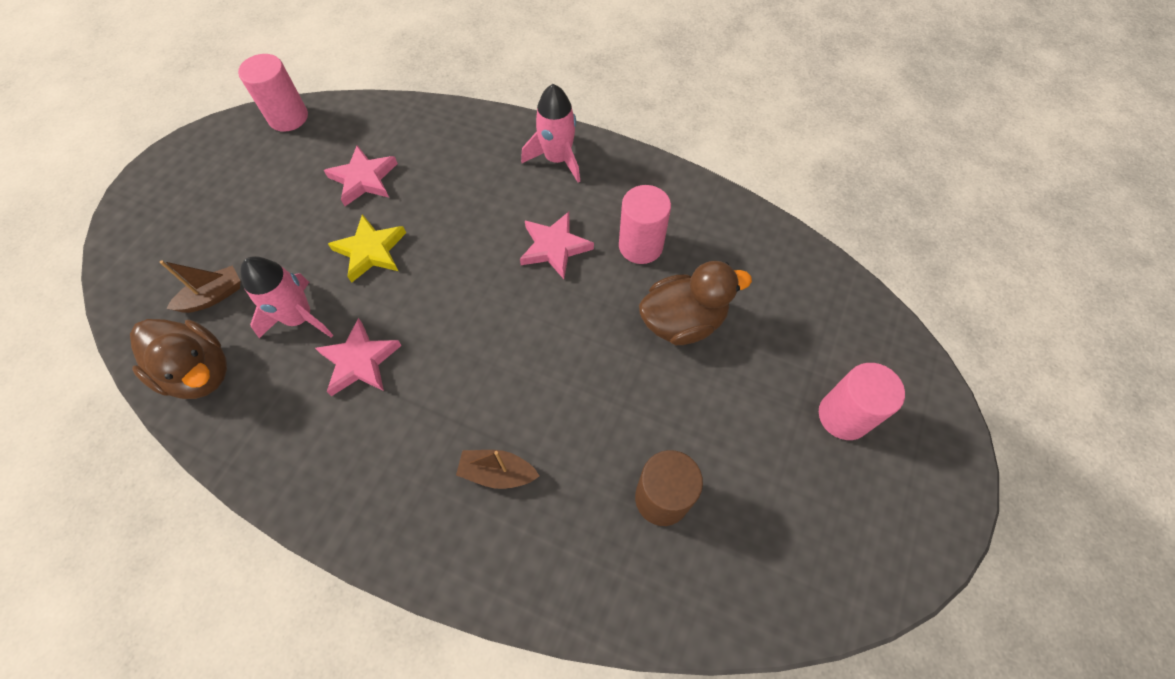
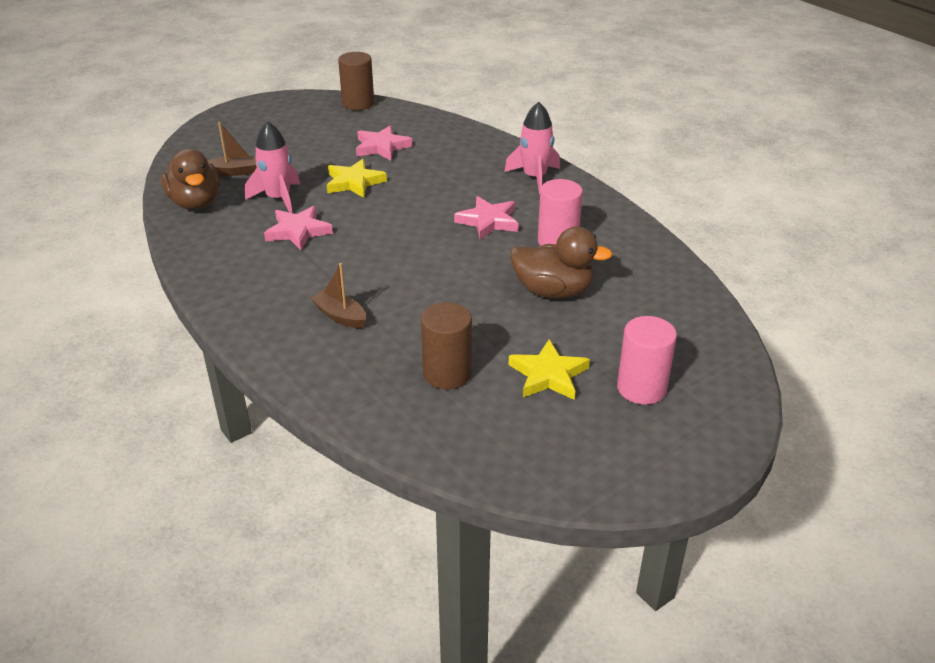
camera: 30 degrees right, 25 degrees down
pink cylinder [238,54,308,132] -> brown cylinder [338,52,374,110]
none -> yellow star [509,339,590,400]

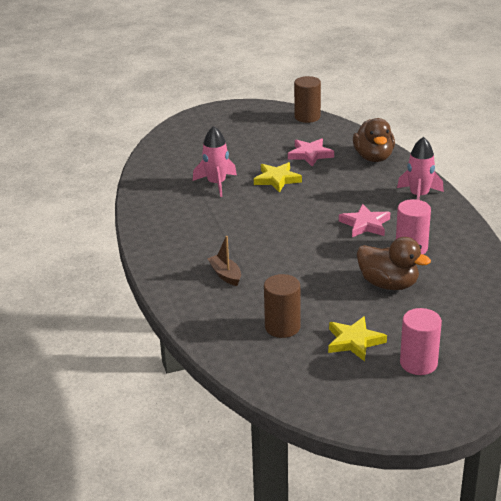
camera: 20 degrees right, 5 degrees down
brown duck [161,149,220,210] -> brown duck moved to [353,118,395,162]
brown boat [208,122,256,176] -> none
pink star [264,206,333,250] -> none

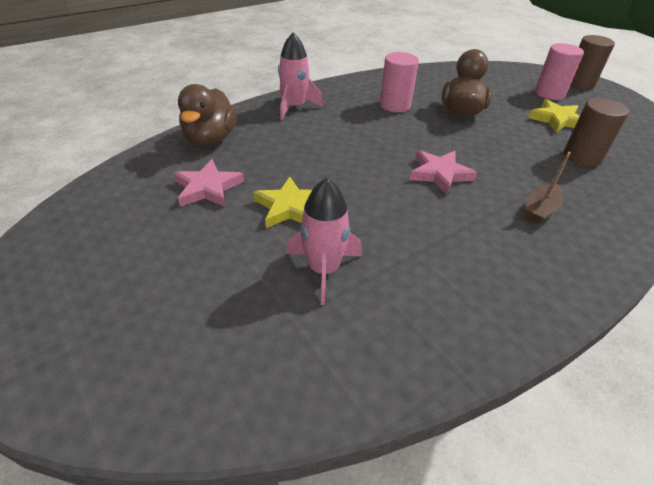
camera: 110 degrees left, 10 degrees up
brown cylinder [294,76,321,123] -> brown cylinder moved to [570,35,615,90]
pink star [339,204,390,237] -> pink star moved to [410,150,477,195]
brown duck [353,118,395,162] -> brown duck turned 120 degrees clockwise [178,84,237,146]

